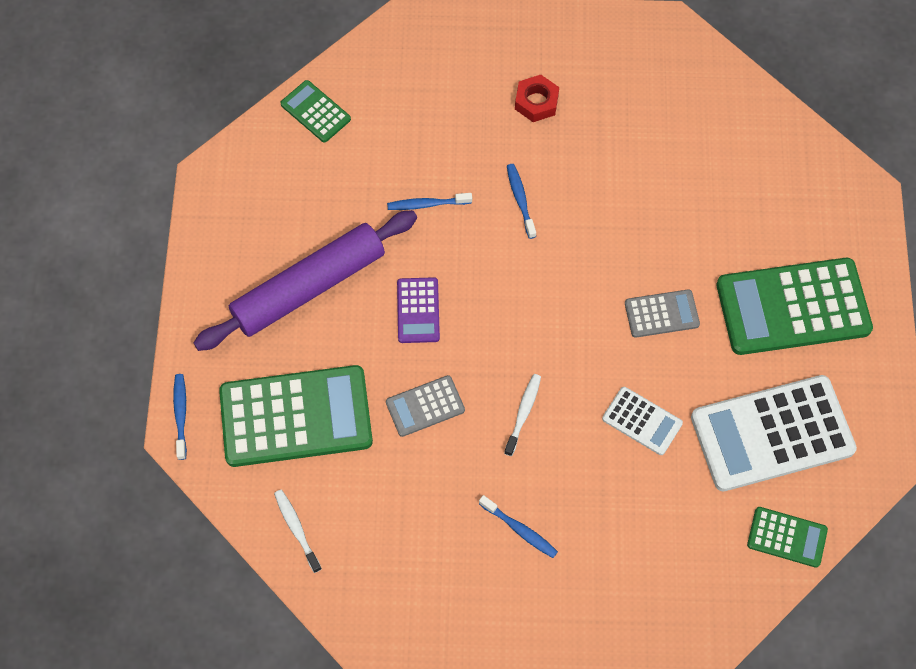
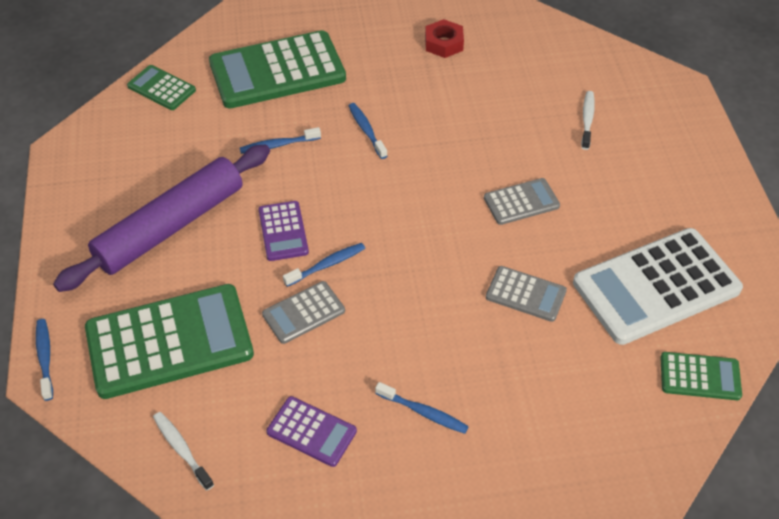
camera: 10 degrees left, 15 degrees down
white toothbrush [504,374,541,456] -> white toothbrush moved to [581,91,595,150]
red nut [515,75,559,122] -> red nut moved to [425,19,464,58]
white calculator [602,387,683,455] -> grey calculator [486,266,567,322]
green calculator [716,258,873,355] -> green calculator moved to [209,30,346,109]
none -> purple calculator [266,396,357,467]
none -> blue toothbrush [283,243,365,287]

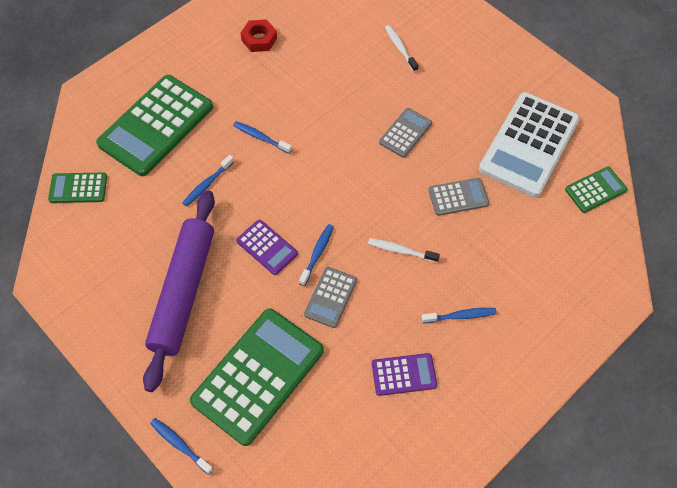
camera: 35 degrees left, 10 degrees up
white toothbrush [153,412,214,491] -> white toothbrush moved to [368,238,440,263]

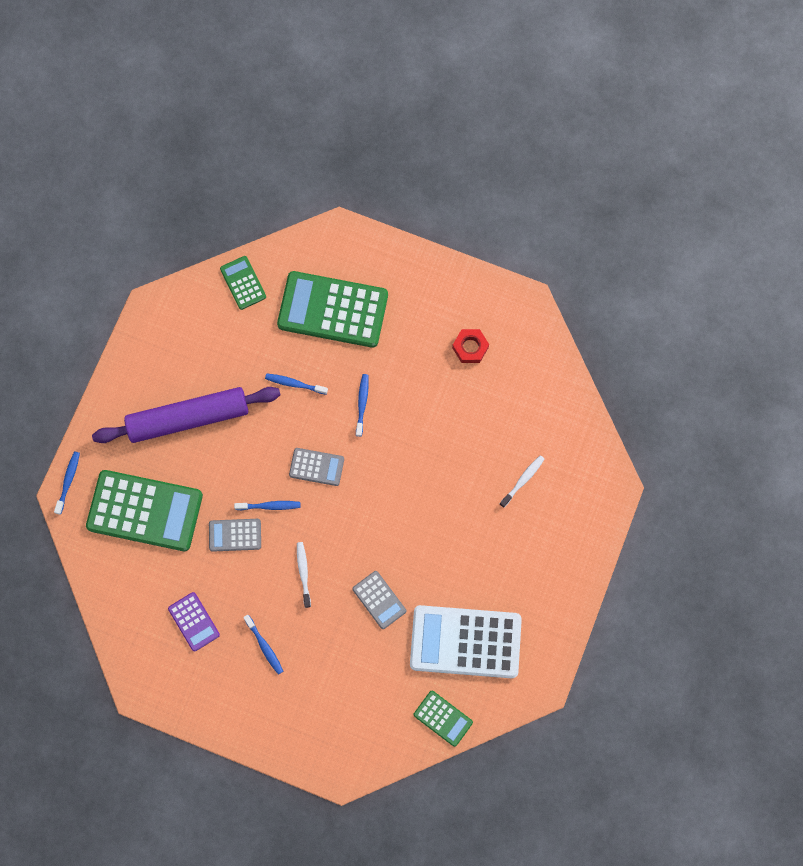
camera: 65 degrees right, 15 degrees up
purple calculator [236,220,298,275] -> none
grey calculator [379,108,432,158] -> grey calculator moved to [289,448,344,486]

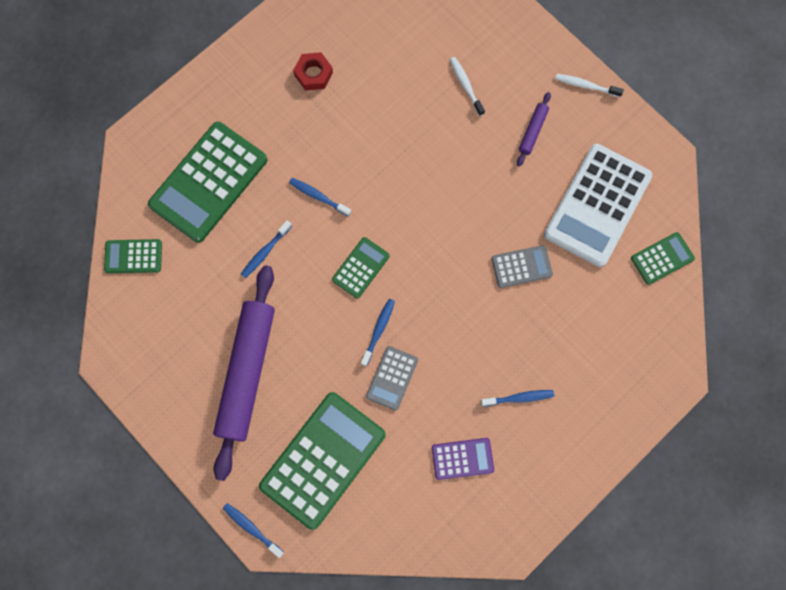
camera: 65 degrees left, 0 degrees up
grey calculator [289,448,344,486] -> green calculator [332,237,390,298]
white toothbrush [297,542,311,608] -> white toothbrush moved to [555,74,624,97]
none -> purple rolling pin [517,92,551,167]

